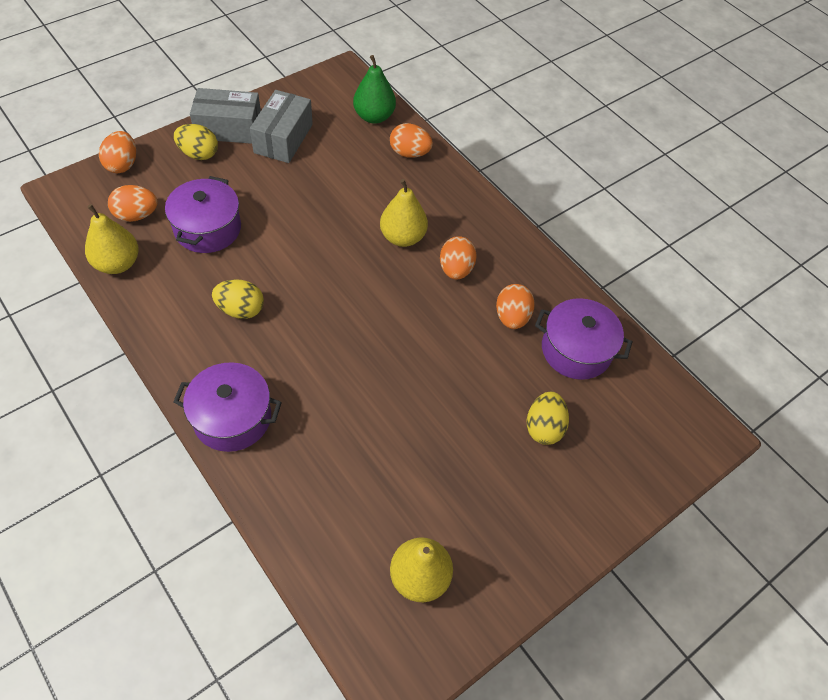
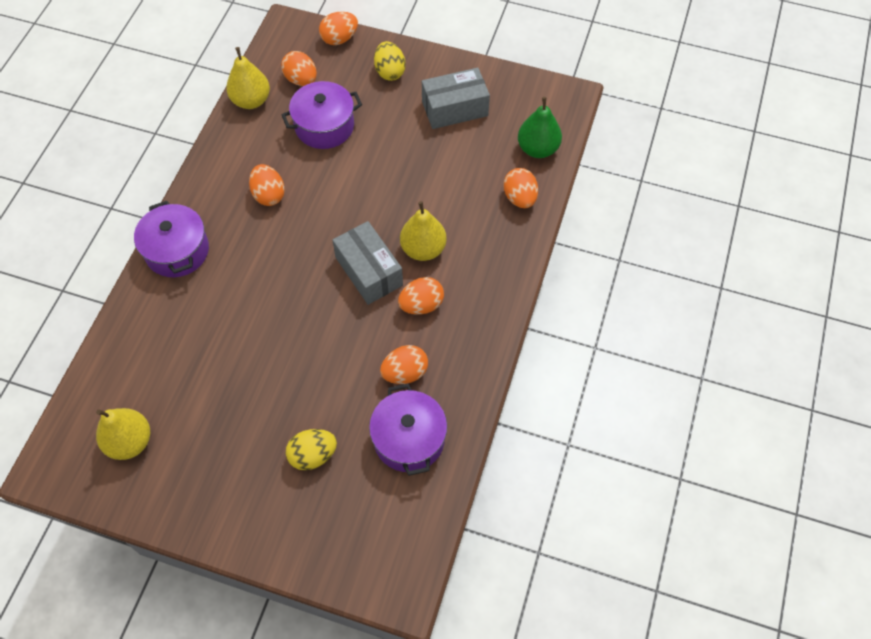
camera: 60 degrees right, 5 degrees up
grey box [190,88,261,144] -> grey box moved to [333,221,403,305]
yellow egg [212,279,264,319] -> orange egg [249,164,285,206]

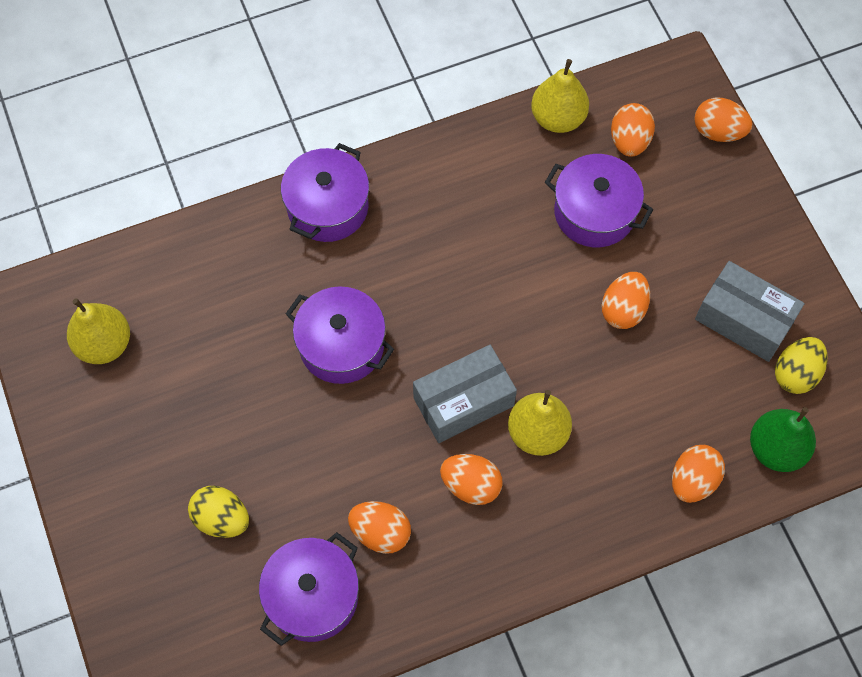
camera: 50 degrees right, 5 degrees up
orange egg [249,164,285,206] -> orange egg moved to [601,272,650,329]
grey box [333,221,403,305] -> grey box turned 45 degrees clockwise [413,345,517,443]
yellow egg [374,41,406,81] -> yellow egg moved to [775,337,827,394]
none -> purple pot [286,286,394,384]

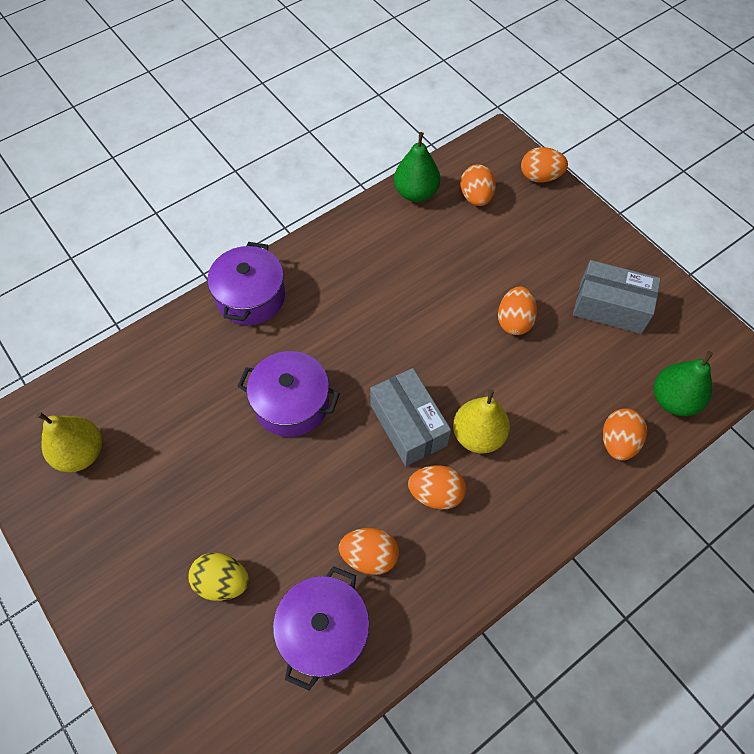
camera: 15 degrees left, 5 degrees down
grey box [413,345,517,443] -> grey box turned 75 degrees counterclockwise [370,368,451,466]
yellow pear [531,59,589,133] -> green pear [394,132,441,202]
purple pot [545,154,653,247] -> none
yellow egg [775,337,827,394] -> none

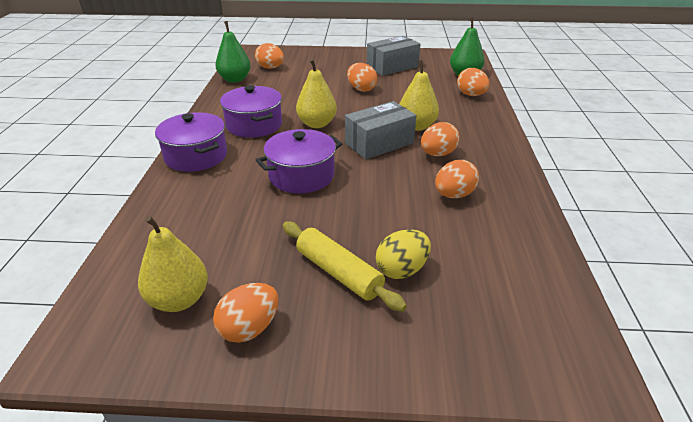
camera: 50 degrees left, 25 degrees down
purple pot [273,566,370,691] -> purple pot moved to [220,85,282,138]
grey box [370,368,451,466] -> grey box turned 45 degrees counterclockwise [345,101,416,159]
orange egg [521,147,568,183] -> orange egg moved to [213,283,279,343]
none -> yellow rolling pin [283,222,407,312]
none -> yellow pear [296,59,337,128]

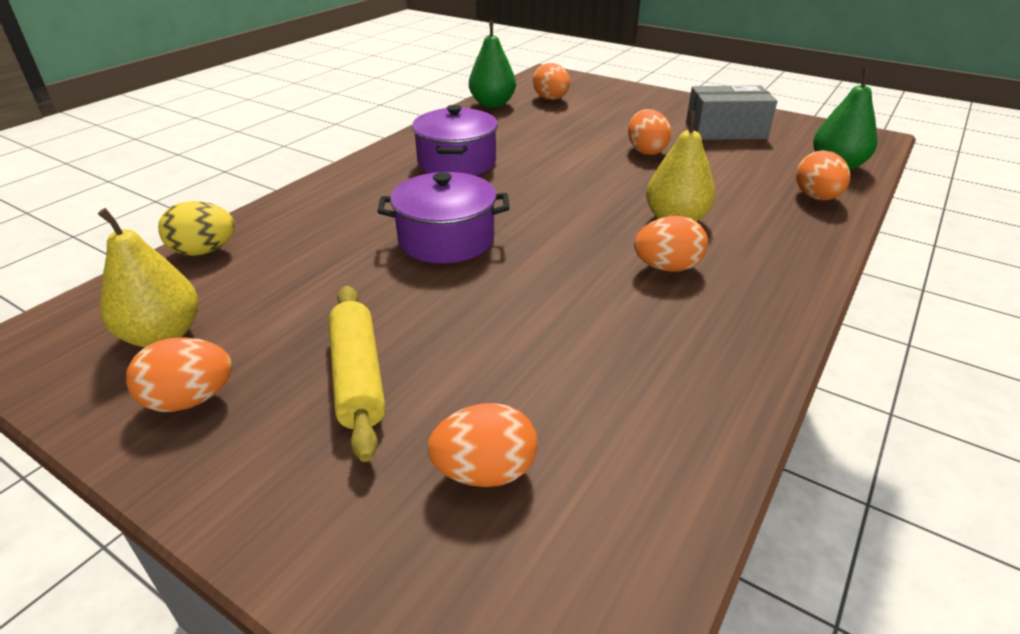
camera: 30 degrees right, 0 degrees up
purple pot [155,112,227,172] -> none
yellow pear [296,59,337,128] -> none
grey box [345,101,416,159] -> none
yellow egg [376,229,431,279] -> yellow egg moved to [158,201,235,256]
orange egg [435,160,479,198] -> orange egg moved to [427,403,538,487]

